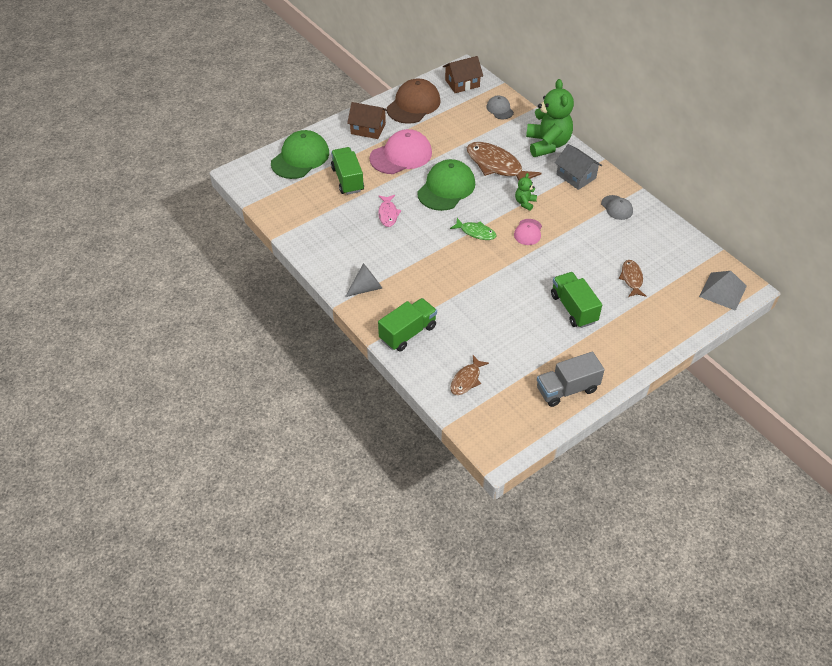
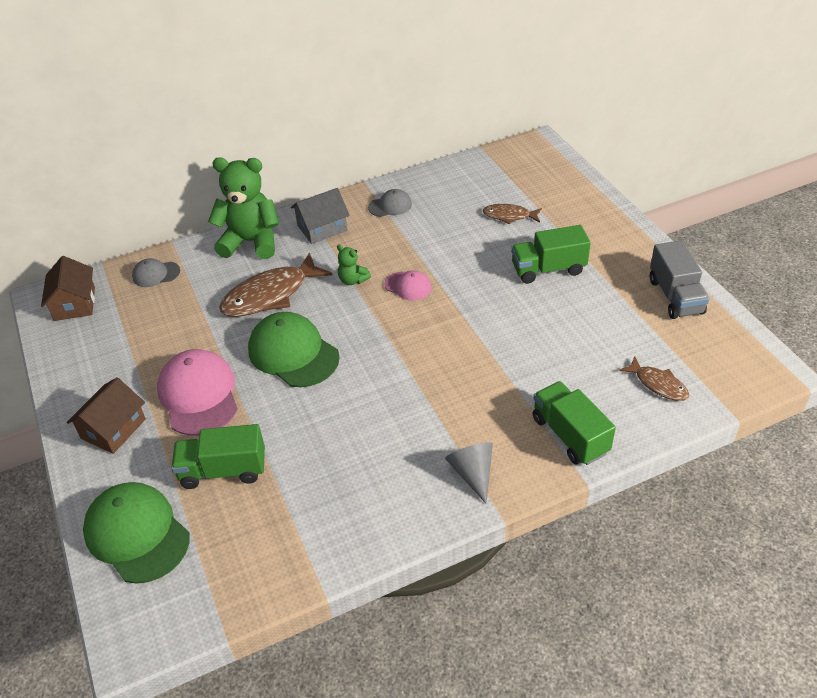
camera: 75 degrees left, 5 degrees down
pink fish [378,195,402,227] -> none
brown cap [387,78,441,124] -> none
green fish [450,218,497,240] -> none
grey pyramid [699,271,747,311] -> none

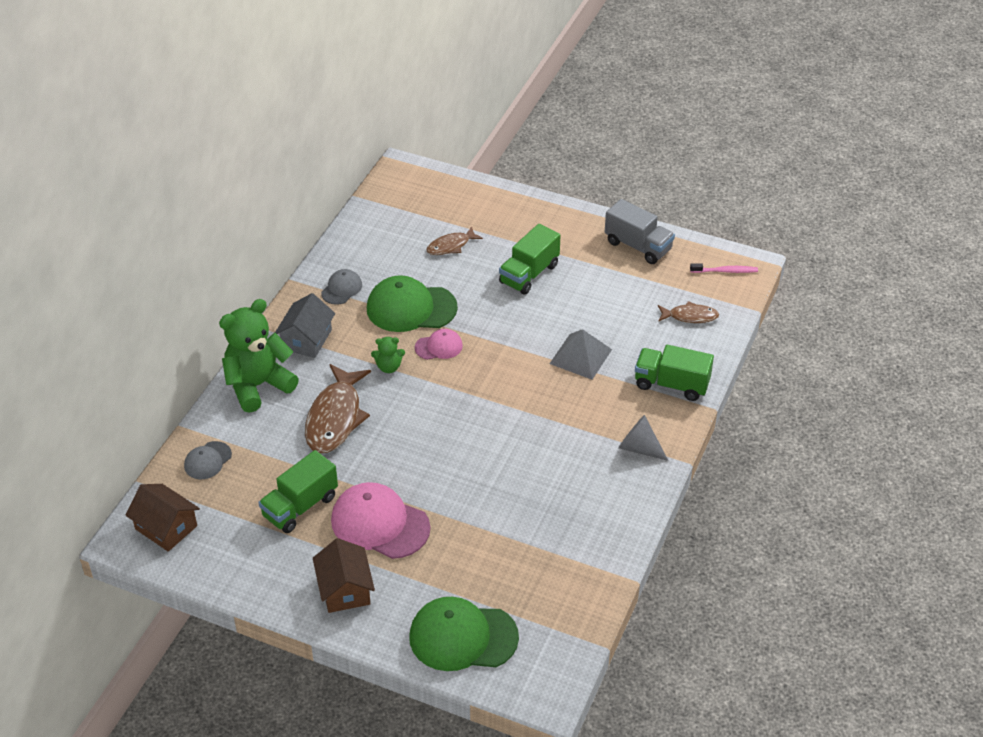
camera: 45 degrees left, 0 degrees up
green truck [171,424,265,489] -> green truck moved to [258,450,338,533]
green cap [248,312,340,387] -> green cap moved to [367,275,458,332]
none -> grey pyramid [549,329,612,380]
none -> pink toothbrush [690,263,758,273]

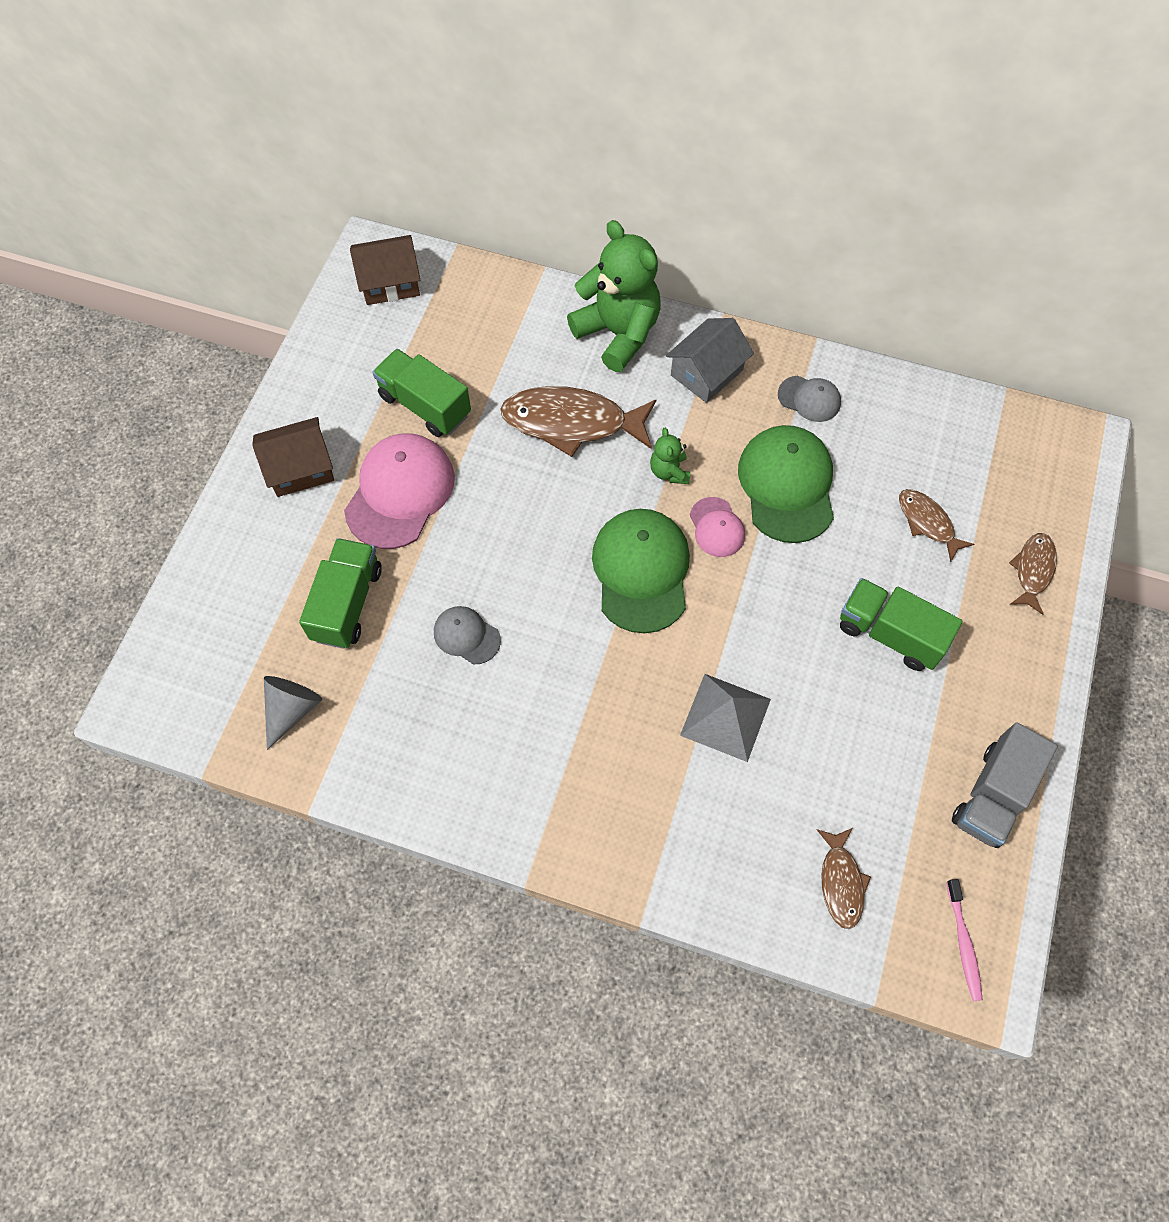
camera: 85 degrees right, 20 degrees up
brown house [125,484,200,552] -> brown house turned 45 degrees clockwise [350,235,420,305]
grey cap [184,441,232,479] -> grey cap moved to [434,606,501,664]
grey house [275,293,335,358] -> grey house turned 60 degrees counterclockwise [666,318,754,403]
green cap [409,597,519,671] -> green cap moved to [592,509,690,633]
grey cone [618,415,669,461] -> grey cone moved to [264,676,322,750]
green truck [635,345,714,401] -> green truck moved to [299,538,382,649]
none -> brown fish [1009,533,1057,615]

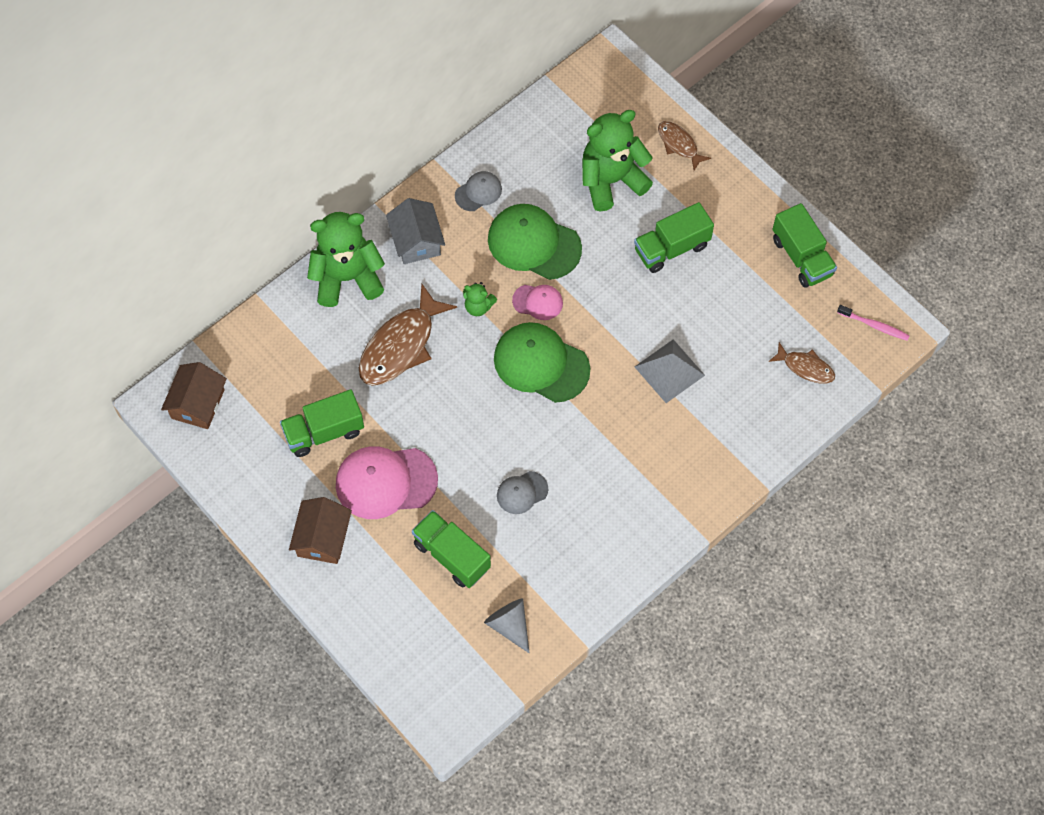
camera: 60 degrees left, 0 degrees up
pink cap [344,433,455,549] -> pink cap turned 60 degrees counterclockwise [336,446,438,519]
brown fish [899,489,974,562] -> green teddy bear [582,110,653,212]
grey truck [952,722,1058,848] -> green truck [773,203,837,288]

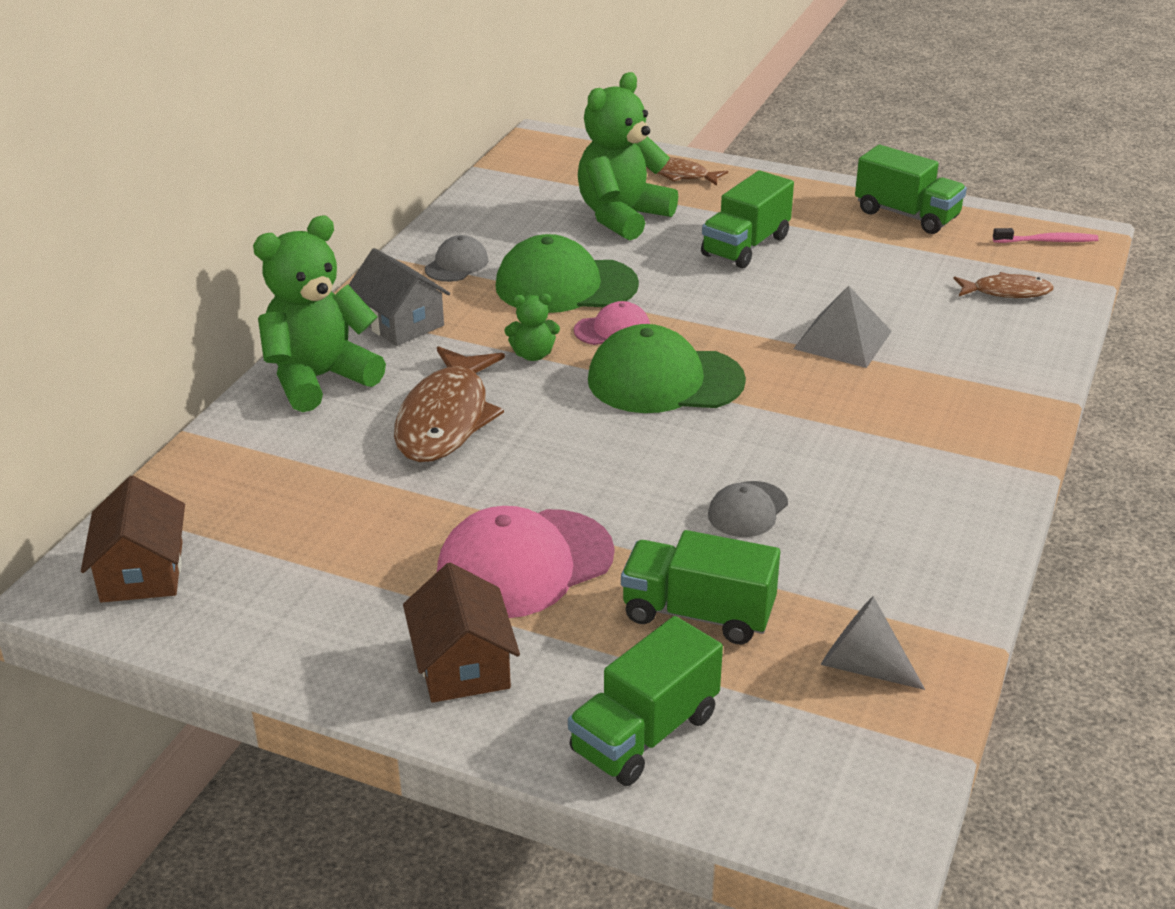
camera: 25 degrees left, 30 degrees down
green truck [280,389,364,457] -> green truck moved to [568,616,723,786]

